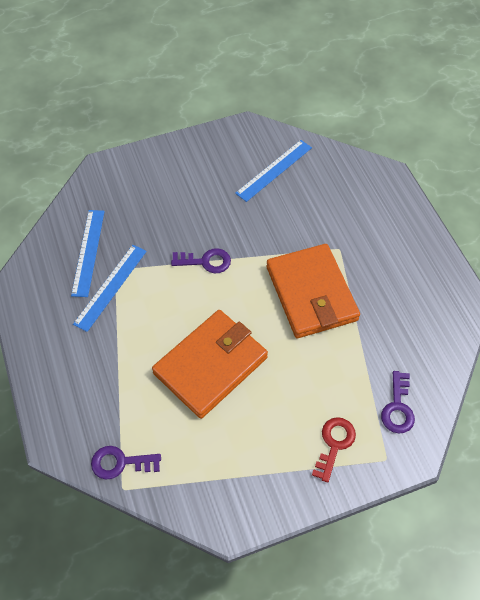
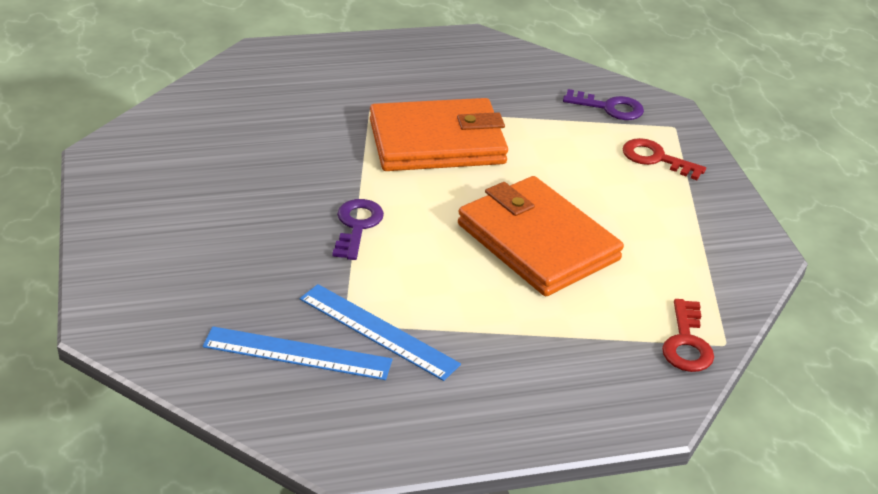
camera: 85 degrees left, 20 degrees down
purple key [91,446,161,479] -> red key [662,299,714,372]
blue ruler [235,140,312,202] -> none

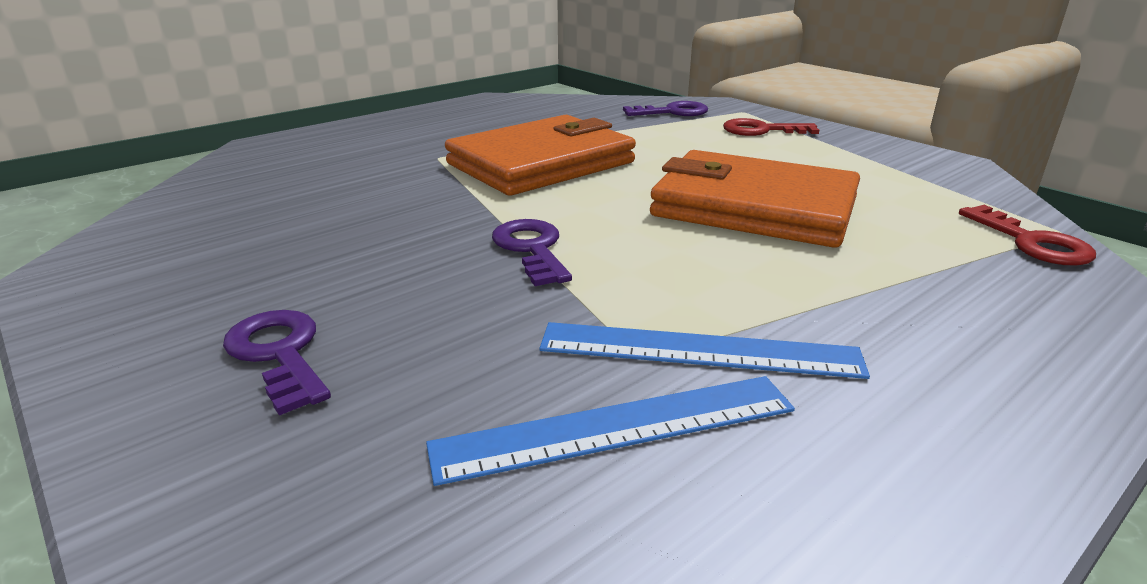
camera: 25 degrees left, 10 degrees down
none -> purple key [223,310,331,416]

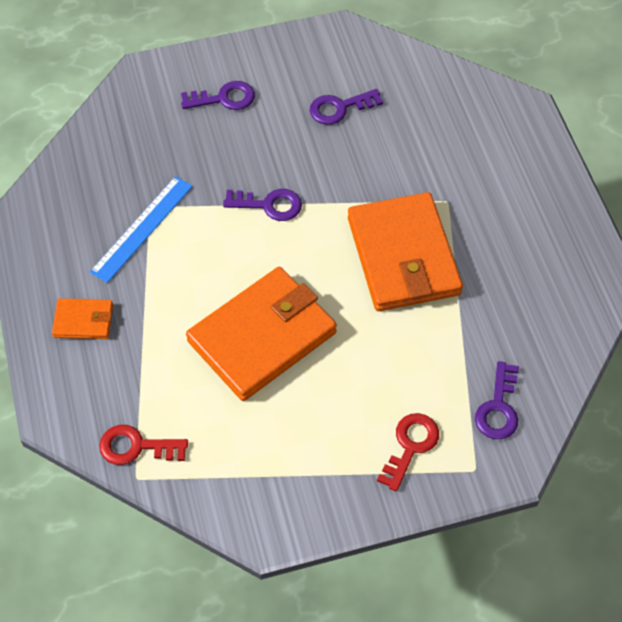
camera: 115 degrees right, 30 degrees up
blue ruler [426,376,795,486] -> none
none -> orange wallet [52,298,113,339]
none -> purple key [310,89,383,125]

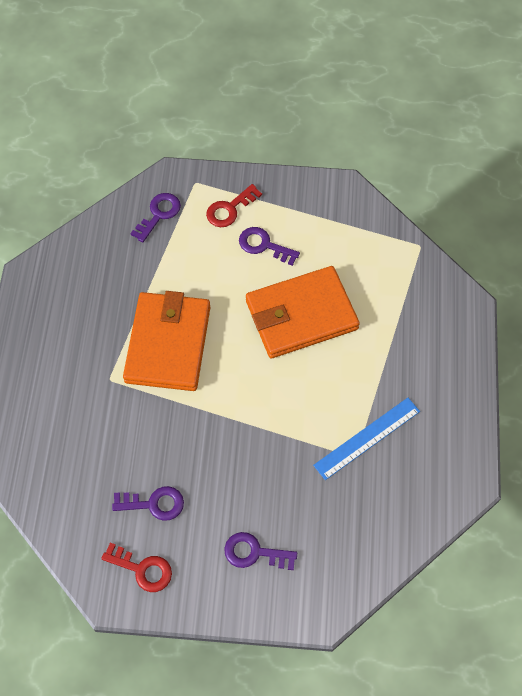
camera: 160 degrees left, 5 degrees up
orange wallet [52,298,113,339] -> none
red key [99,425,188,465] -> red key moved to [101,543,172,592]
purple key [223,189,302,221] -> purple key moved to [239,227,300,266]

